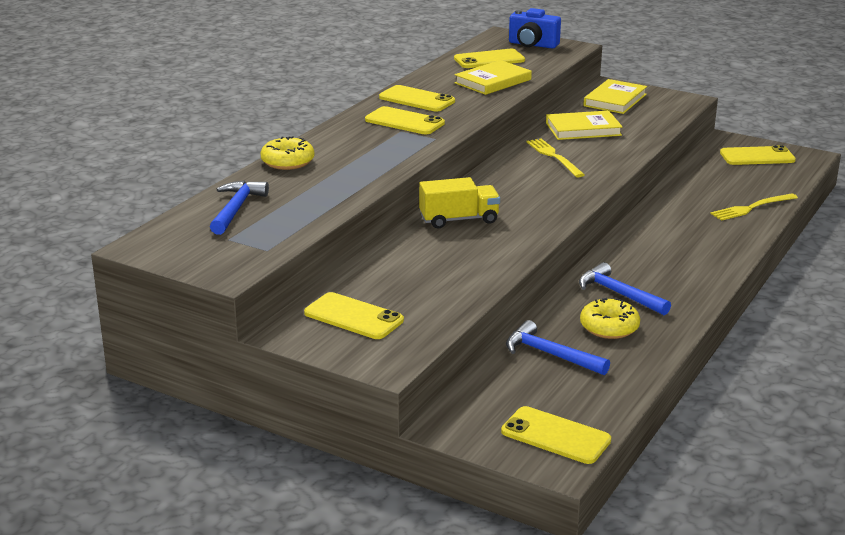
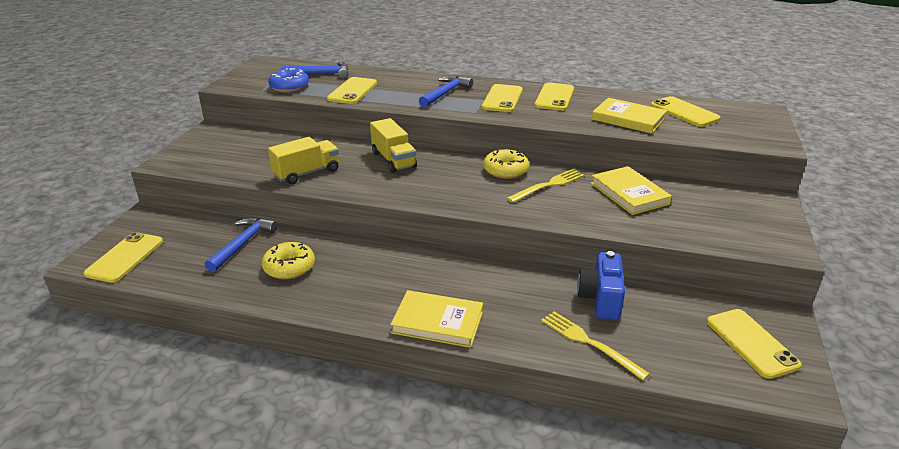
camera: 75 degrees right, 5 degrees up
yellow donut [260,136,315,170] -> yellow donut moved to [483,149,529,179]
yellow phone [304,292,404,339] -> yellow phone moved to [327,77,377,104]
blue camera [509,8,561,49] -> blue camera moved to [577,251,625,320]
blue hammer [579,262,671,315] -> blue hammer moved to [419,76,473,107]
yellow book [584,79,647,114] -> yellow book moved to [390,290,483,348]
none -> blue donut [268,68,309,92]
none -> yellow truck [268,137,339,184]

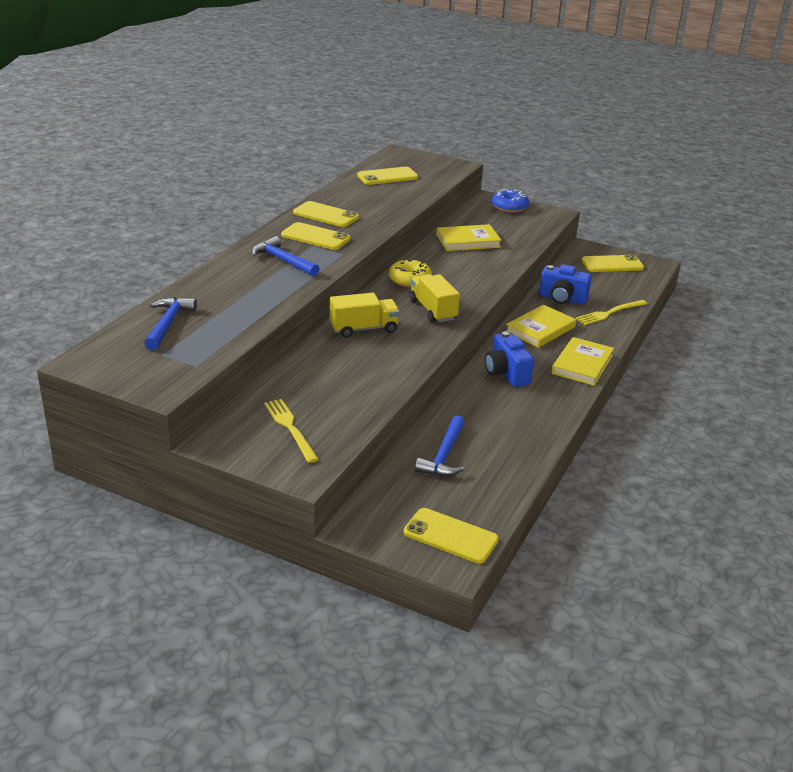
camera: 80 degrees left, 0 degrees up
blue hammer [205,217,278,272] -> blue hammer turned 105 degrees counterclockwise [415,416,465,476]
yellow donut [262,242,315,280] -> none
blue donut [268,68,309,92] -> blue donut moved to [492,189,529,213]
yellow truck [268,137,339,184] -> yellow truck moved to [409,274,460,322]
yellow phone [327,77,377,104] -> none
yellow fork [507,169,584,203] -> yellow fork moved to [264,399,319,463]
yellow book [592,98,667,134] -> yellow book moved to [505,305,576,348]
none -> blue camera [485,332,534,387]

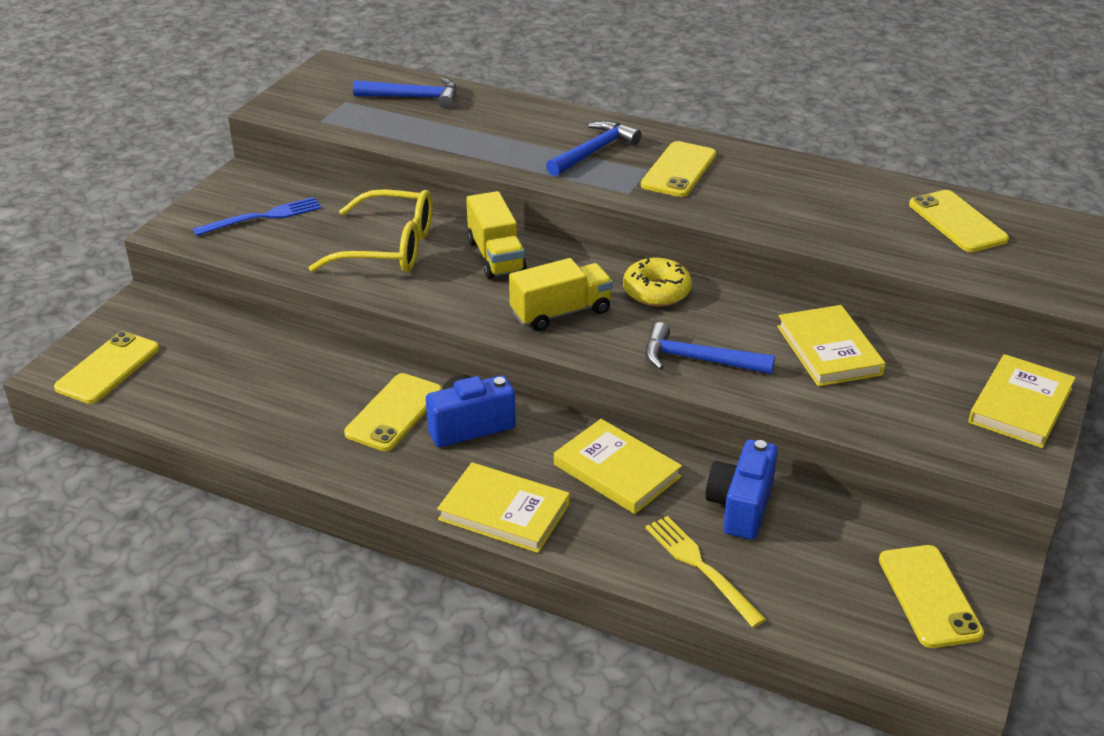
camera: 90 degrees right, 5 degrees up
yellow fork [264,399,319,463] -> blue fork [193,197,322,236]
yellow phone [293,201,359,227] -> yellow phone moved to [344,373,442,451]
blue hammer [415,416,465,476] -> blue hammer moved to [645,322,775,374]
blue donut [492,189,529,213] -> yellow book [968,354,1076,448]
none -> yellow glasses [309,189,432,272]

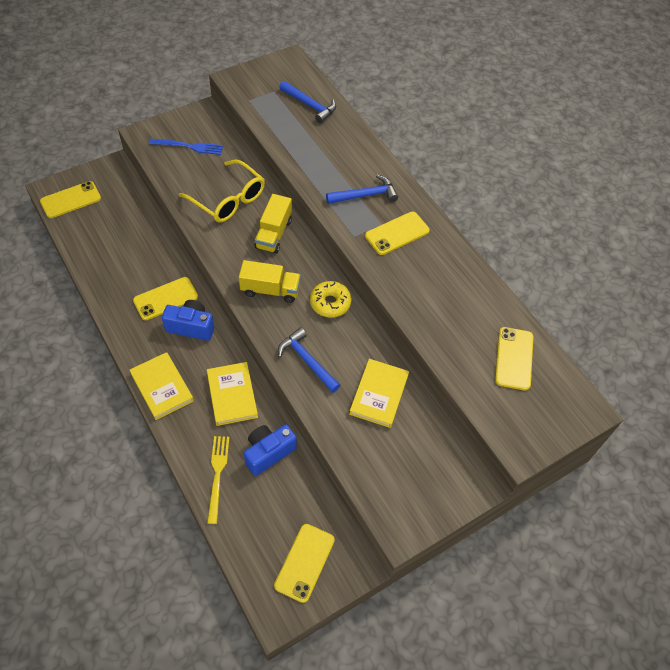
camera: 30 degrees right, 20 degrees up
yellow book [968,354,1076,448] -> none

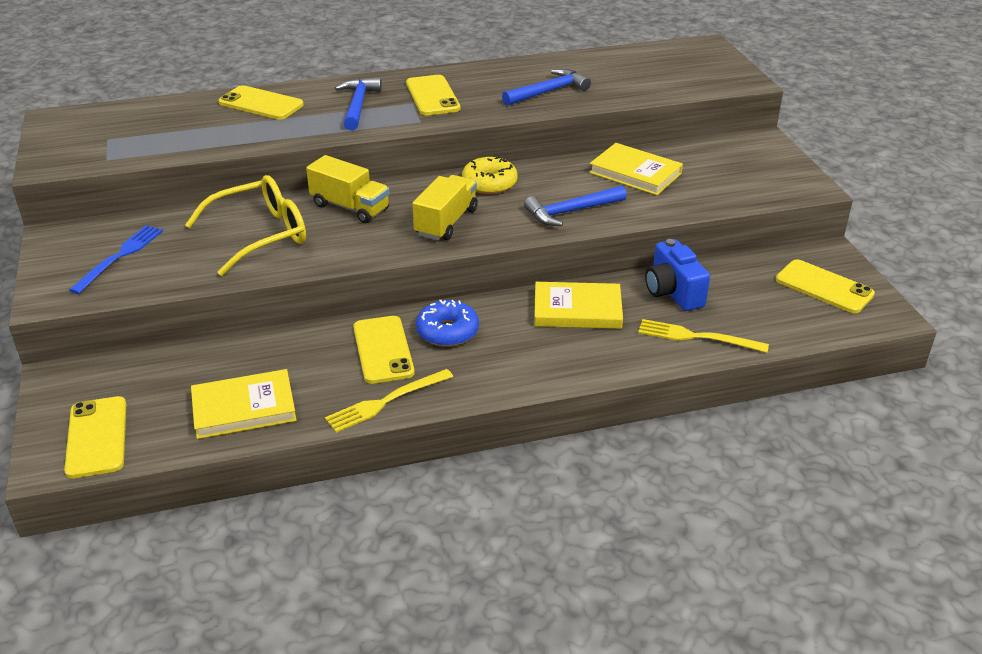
camera: 70 degrees left, 20 degrees down
yellow book [130,352,194,420] -> yellow book moved to [191,369,297,439]
blue camera [162,300,214,341] -> blue donut [416,300,479,347]
blue hammer [279,81,336,123] -> blue hammer moved to [502,69,591,106]
yellow phone [495,327,533,390] -> yellow phone moved to [219,85,304,120]
none -> yellow fork [325,369,453,433]

